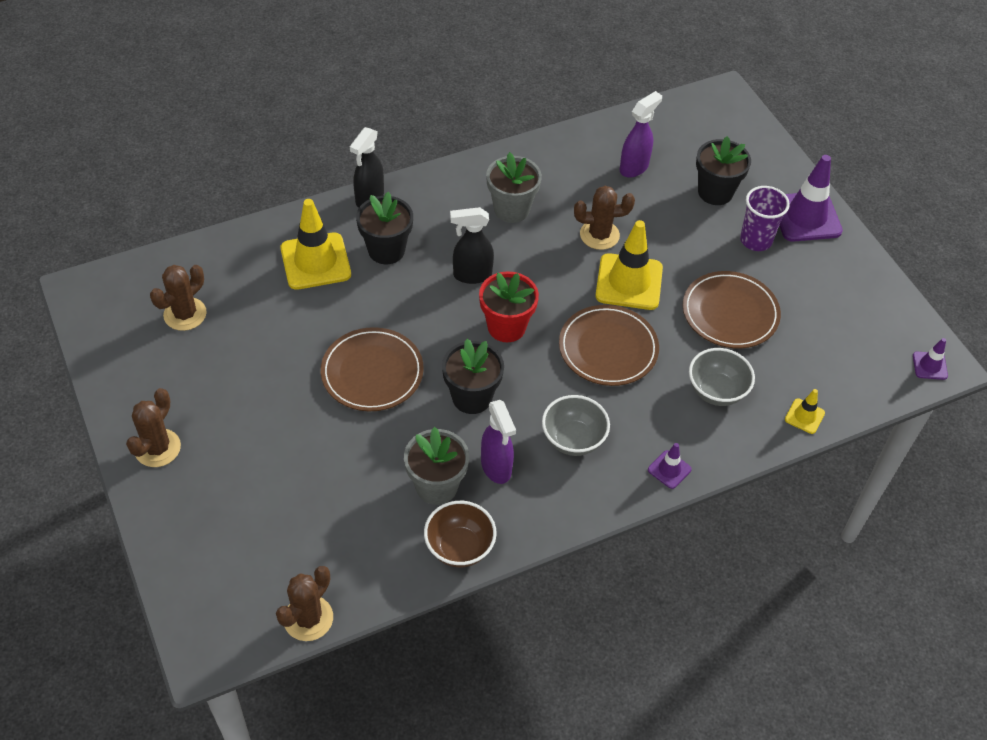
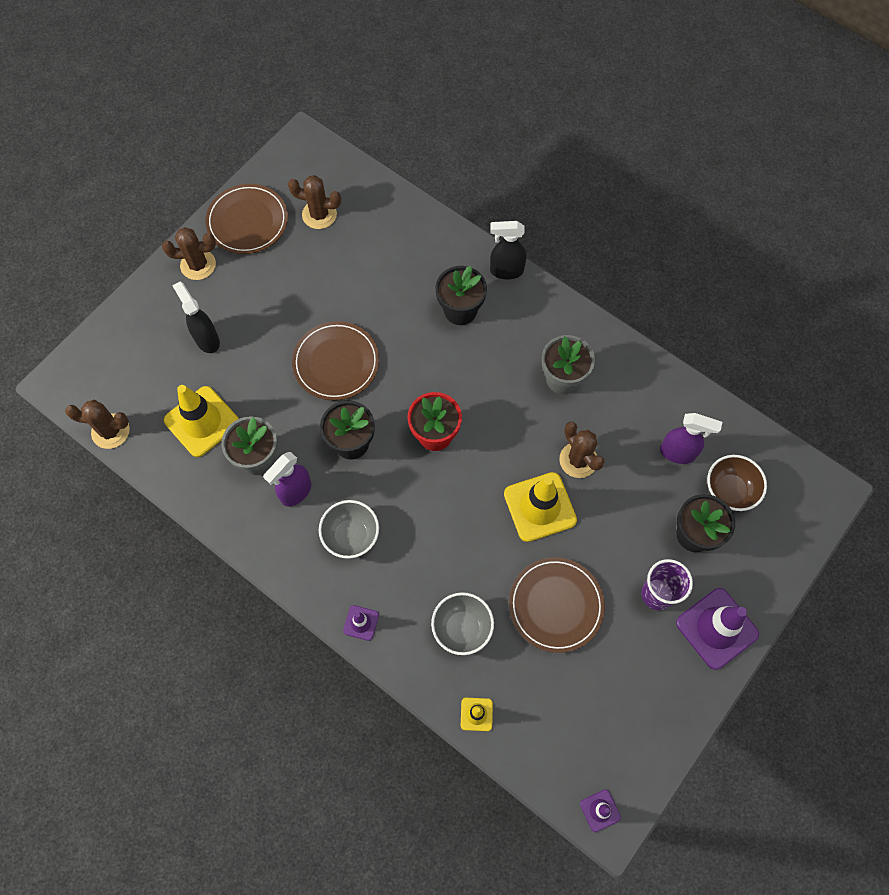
camera: 65 degrees right, 15 degrees up
yellow traffic cone [281,199,351,290] -> yellow traffic cone moved to [164,385,239,457]
brown bowl [424,501,497,567] -> brown bowl moved to [707,455,767,511]
black spray bottle [450,207,494,284] -> black spray bottle moved to [172,281,220,353]
brown plate [559,305,659,386] -> brown plate moved to [205,184,288,254]

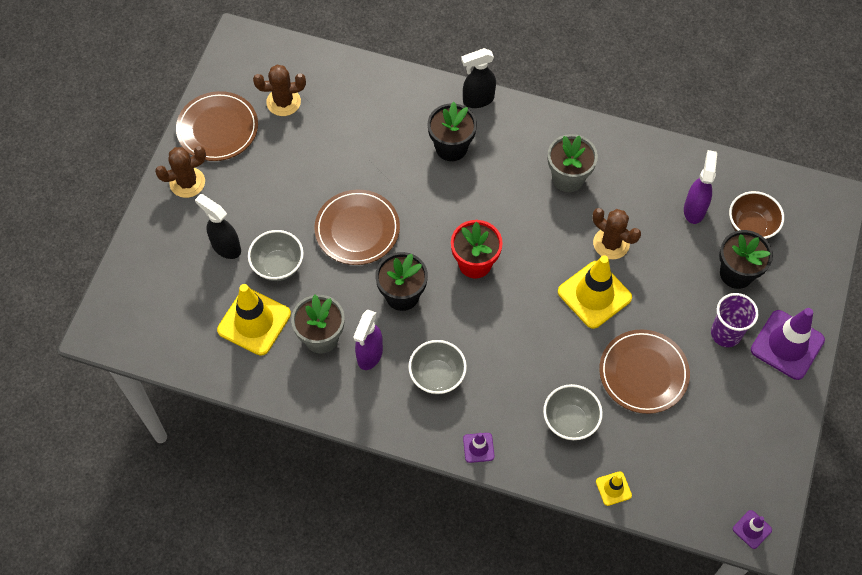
camera: 20 degrees left, 5 degrees down
brown cactus [65,400,130,449] -> none
purple spray bottle [660,413,722,464] -> purple spray bottle turned 75 degrees counterclockwise [684,150,717,224]
none -> grey bowl [248,230,304,281]

